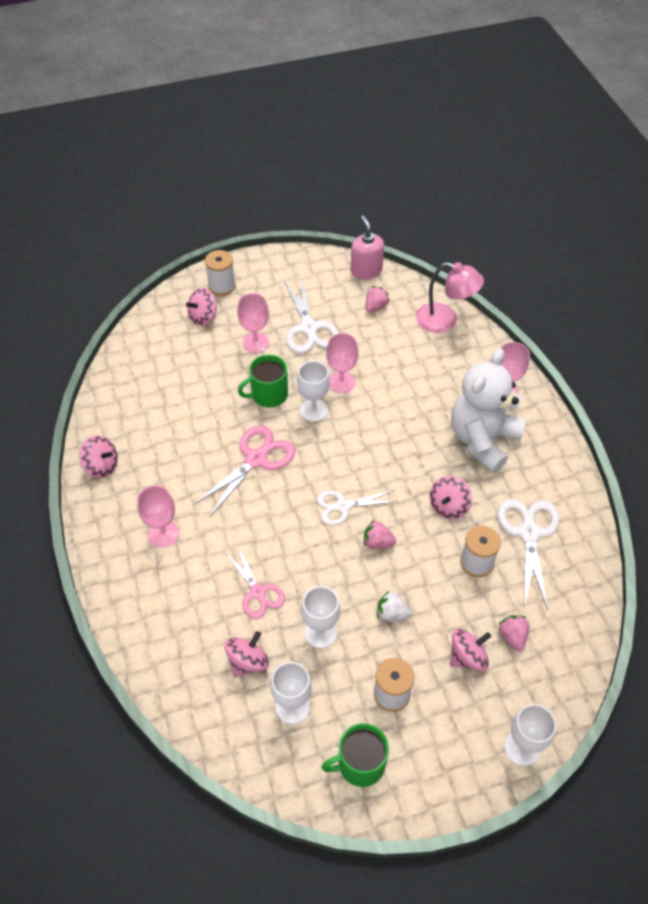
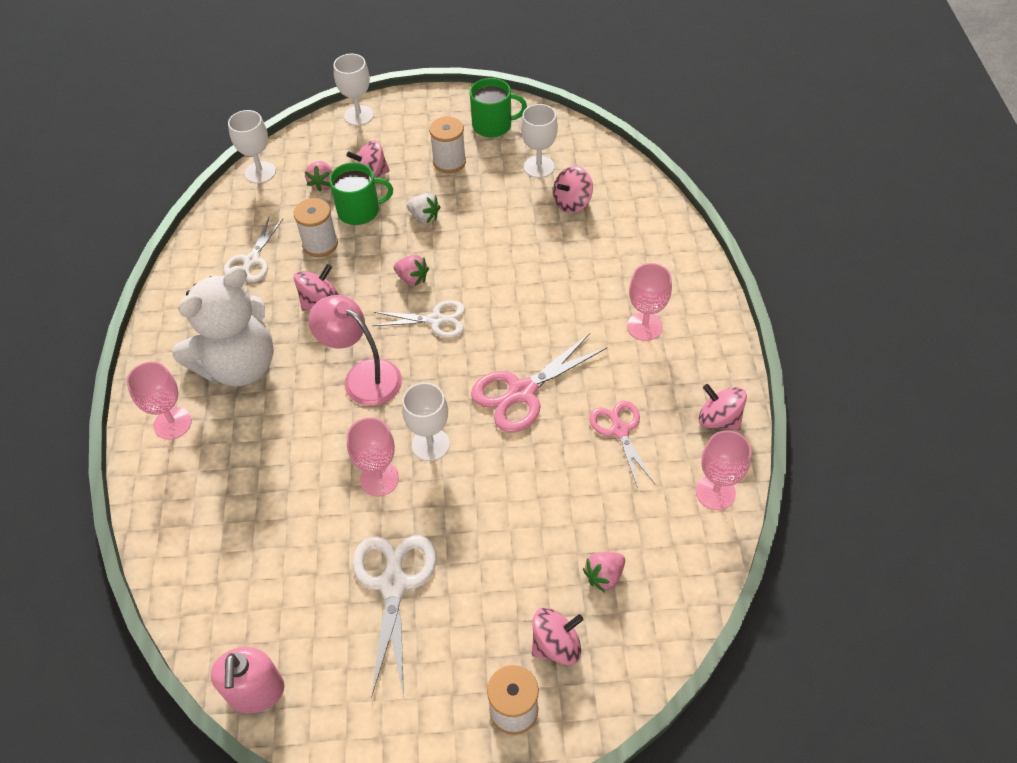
camera: 165 degrees left, 0 degrees up
pink scissors [225,545,285,619] -> pink scissors moved to [590,401,655,488]
pink goblet [237,293,269,353] -> pink goblet moved to [696,430,751,510]
green mug [238,355,288,407] -> green mug moved to [329,162,393,225]
white goblet [301,586,340,648] -> white goblet moved to [228,110,276,184]
pink strawberry [365,286,390,312] -> pink strawberry moved to [583,552,625,592]
pink lamp [416,262,484,333] -> pink lamp moved to [308,295,402,406]
white scissors [497,499,560,610] -> white scissors [223,218,283,282], size x0.66

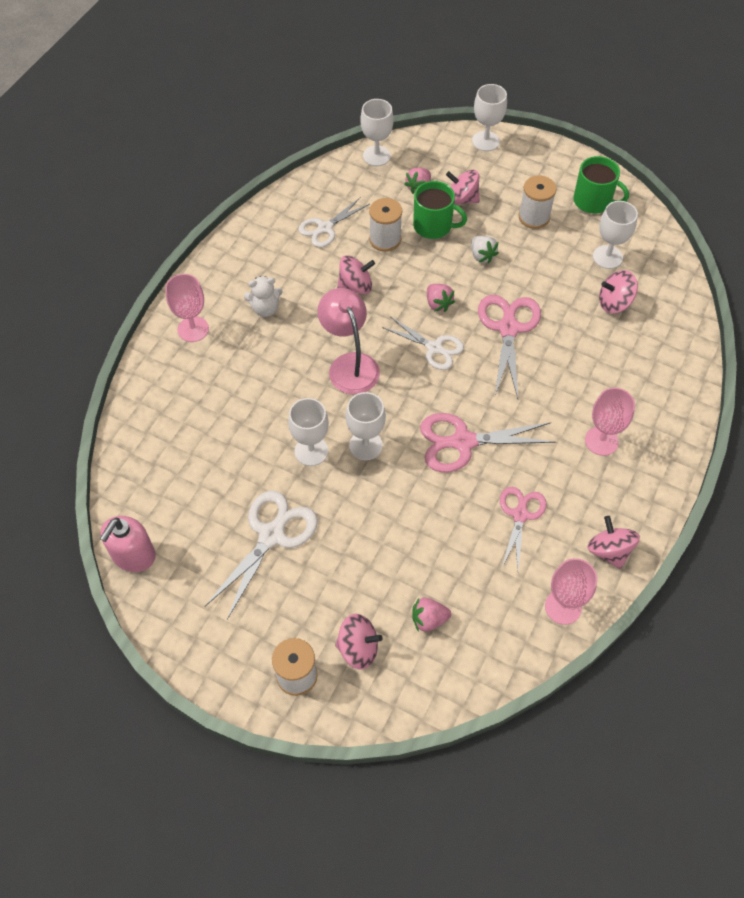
camera: 30 degrees right, 5 degrees up
white teddy bear [172,266,274,386] -> white teddy bear [244,276,283,317], size x0.44
pink goblet [347,418,399,496] -> white goblet [288,398,329,466]
none -> pink scissors [478,295,541,399]

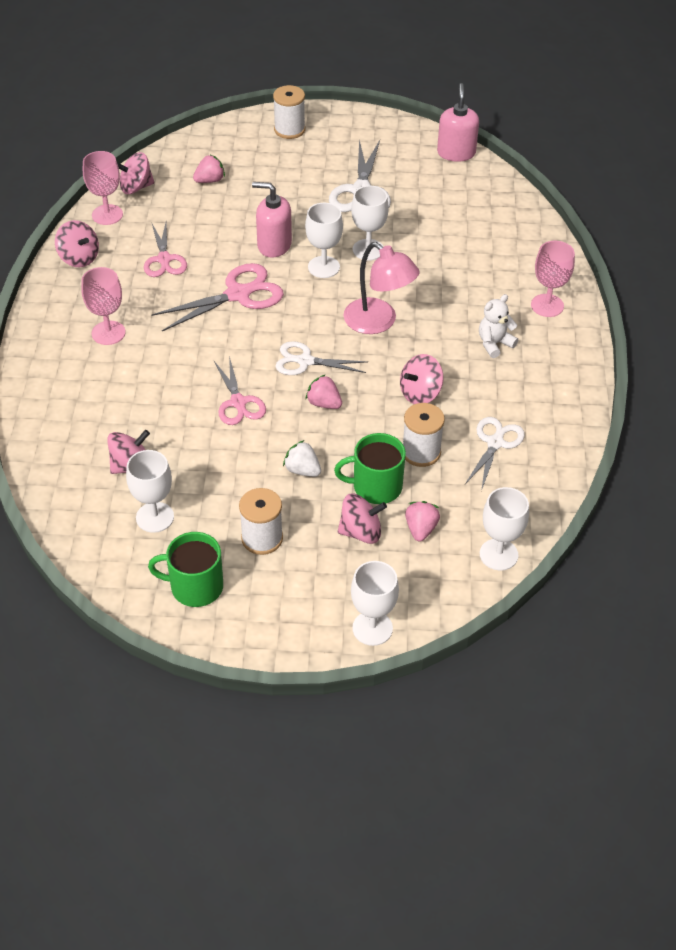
camera: 155 degrees right, 10 degrees down
pink spinning top [335,614,383,670] -> pink spinning top moved to [117,152,154,194]
pink scissors [478,295,541,399] -> pink scissors [214,356,266,425], size x0.66
none -> pink soap dispenser [252,182,292,258]

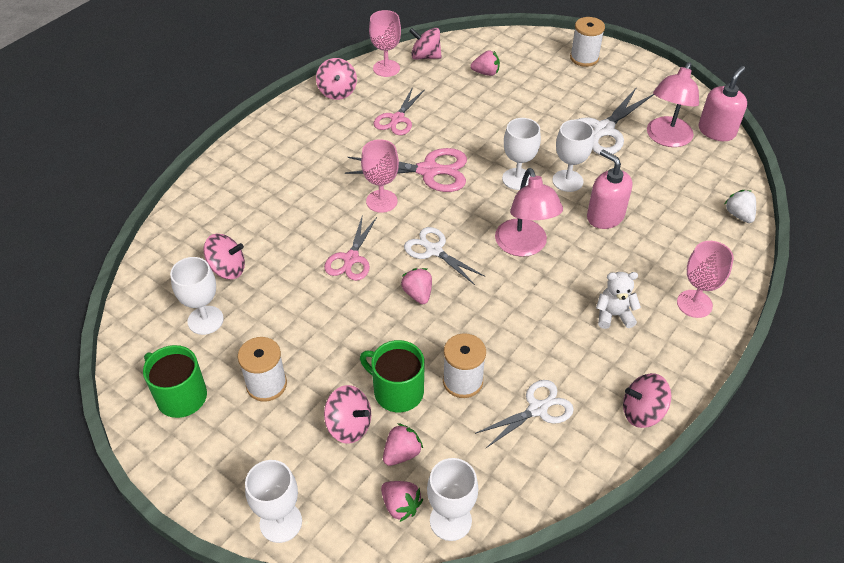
camera: 35 degrees right, 0 degrees up
pink goblet [81,267,126,345] -> pink goblet moved to [361,139,399,213]
pink soap dispenser [252,182,292,258] -> pink soap dispenser moved to [587,150,632,229]
white strawberry [283,440,321,477] -> white strawberry moved to [725,190,756,223]
pink spinning top [400,354,444,404] -> pink spinning top moved to [623,373,671,428]
none -> pink strawberry [381,481,423,522]
none -> pink lamp [647,62,699,147]

